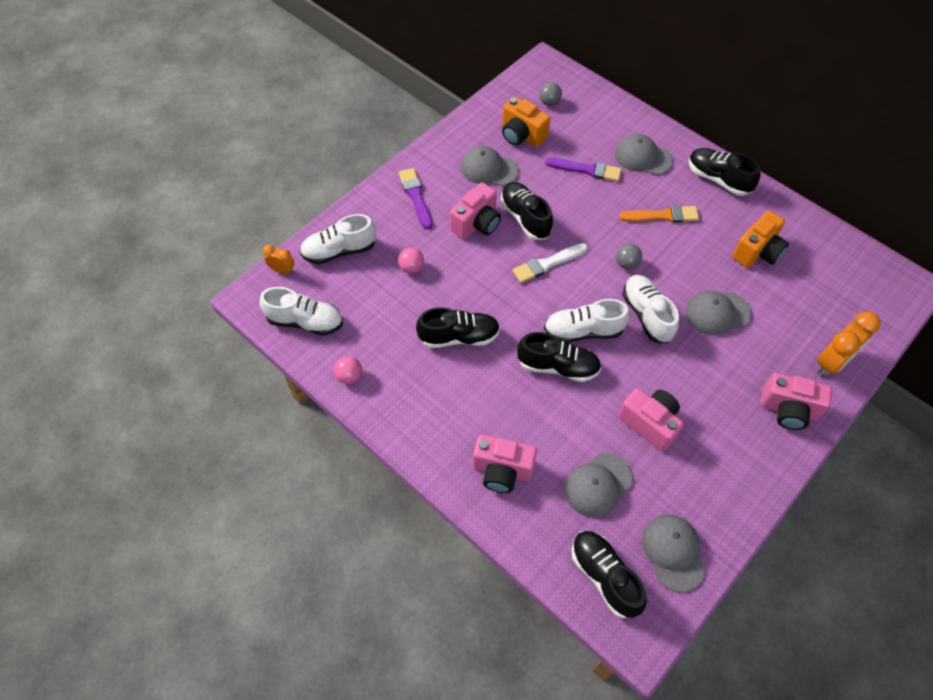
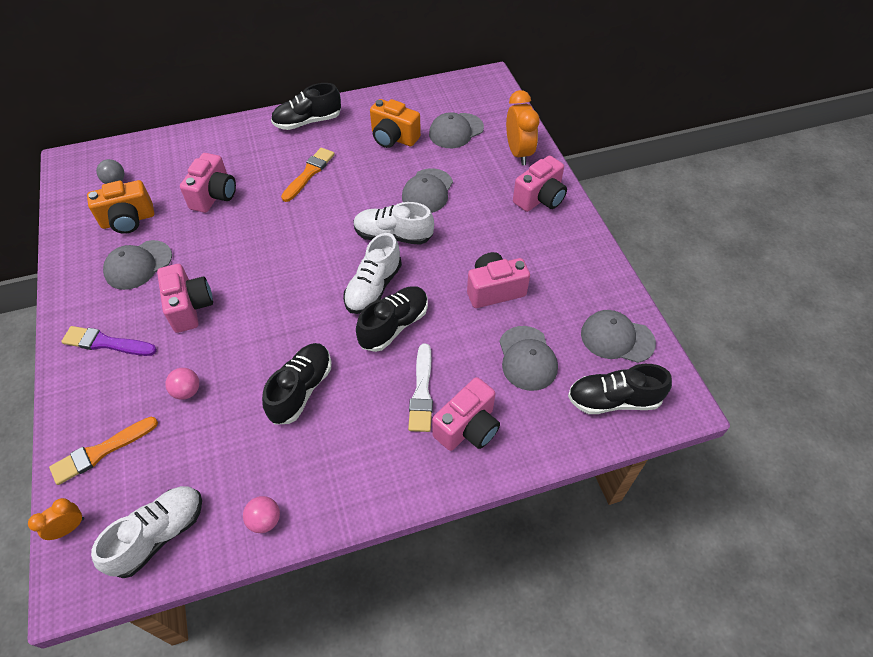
camera: 60 degrees left, 5 degrees down
white shoe [300,214,376,264] -> orange brush [49,417,158,485]
black shoe [501,182,553,240] -> none
white brush [513,243,588,283] -> white brush moved to [408,344,433,432]
purple brush [545,157,621,182] -> pink camera [180,153,236,213]
grey cap [615,134,673,175] -> grey cap moved to [429,112,484,148]
grey ball [616,243,642,269] -> none
orange camera [732,210,789,268] -> orange camera turned 135 degrees clockwise [370,99,421,148]

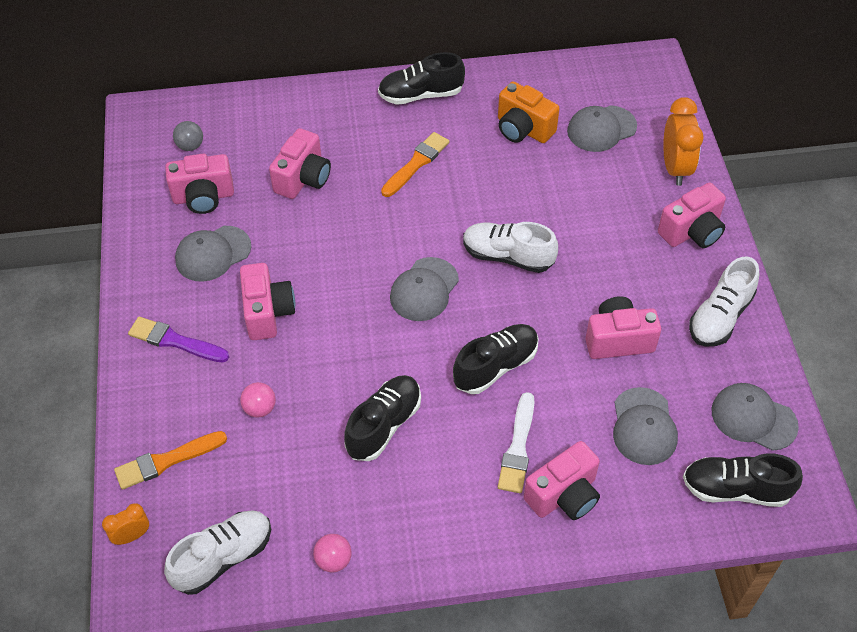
camera: 10 degrees right, 0 degrees up
orange camera [87,180,154,234] -> pink camera [165,154,234,214]
white shoe [343,233,402,314] -> white shoe moved to [689,257,759,347]
grey cap [402,168,453,213] -> grey cap moved to [390,257,459,321]

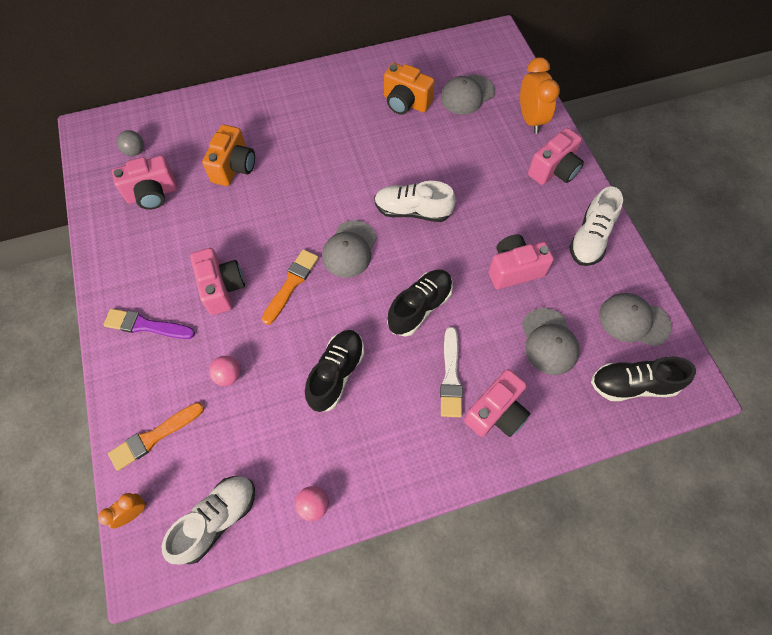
camera: 10 degrees left, 10 degrees up
grey cap [175,226,251,282] -> none
pink camera [269,128,331,199] -> orange camera [202,124,255,186]
black shoe [378,52,465,105] -> none
orange brush [381,132,449,197] -> orange brush moved to [262,249,319,325]

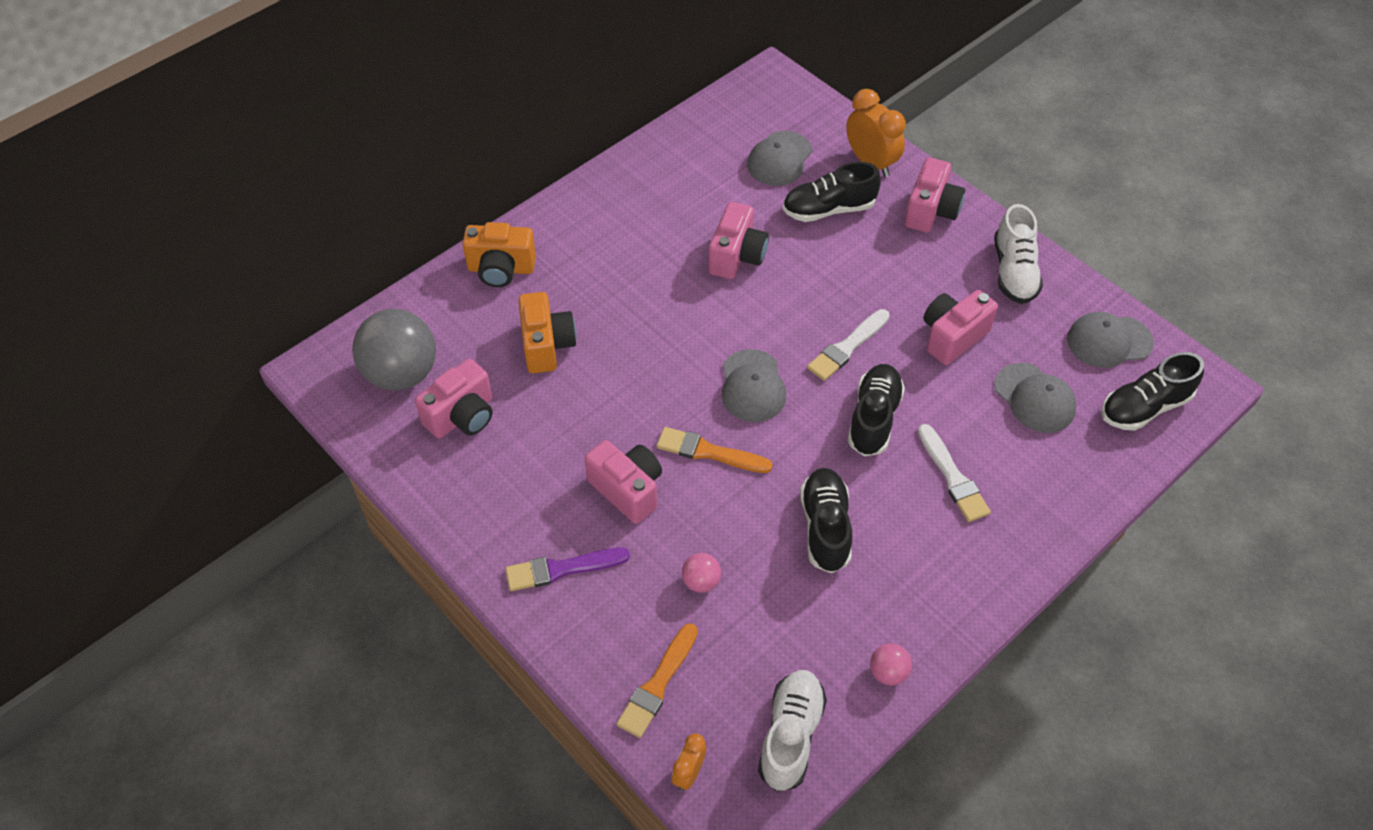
camera: 25 degrees left, 10 degrees down
grey ball [117,130,144,156] -> grey ball [352,309,436,391], size x2.27
orange brush [262,249,319,325] -> orange brush turned 75 degrees counterclockwise [657,427,773,473]
white shoe [374,181,456,222] -> none
orange camera [384,63,435,115] -> orange camera moved to [462,222,536,287]
pink camera [464,369,530,437] -> pink camera moved to [708,202,769,279]
none -> black shoe [783,162,881,222]
none -> white brush [807,309,890,381]

